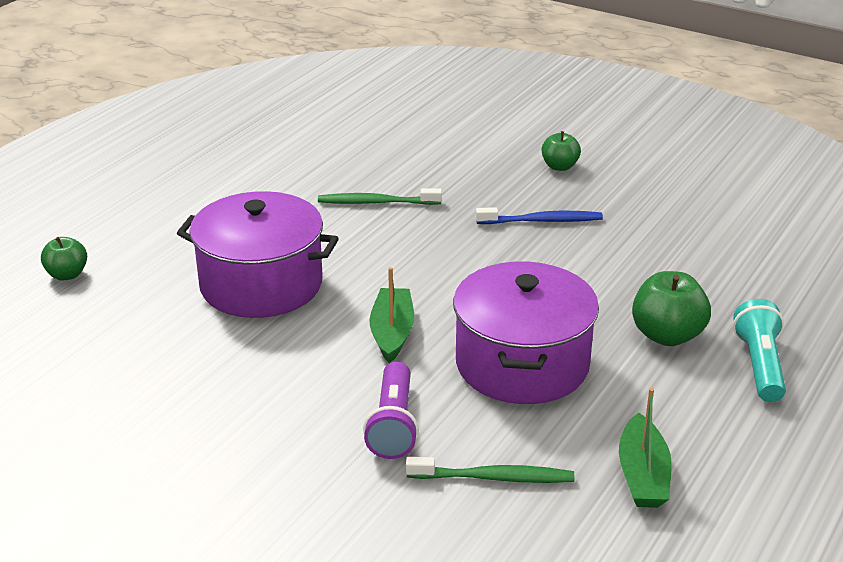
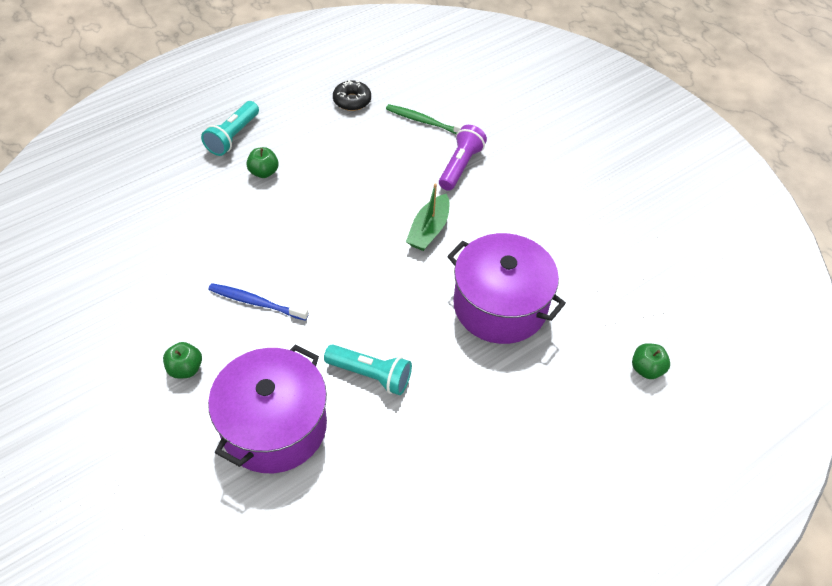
camera: 160 degrees left, 20 degrees up
green toothbrush [318,188,442,205] -> turquoise flashlight [324,344,412,395]
purple pot [453,262,599,404] -> purple pot moved to [208,345,327,473]
green boat [619,388,672,508] -> black donut [333,79,371,111]
green apple [632,271,711,346] -> green apple [246,147,279,178], size x0.63

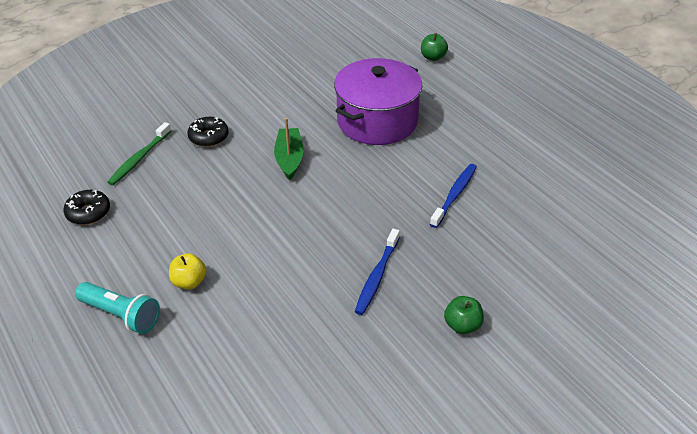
camera: 85 degrees left, 10 degrees down
purple pot [208,345,327,473] -> none
green apple [246,147,279,178] -> yellow apple [169,253,207,289]
turquoise flashlight [324,344,412,395] -> blue toothbrush [430,164,477,228]
green boat [406,183,449,251] -> green boat turned 120 degrees counterclockwise [274,118,304,180]
purple flashlight [439,125,487,191] -> black donut [187,117,229,147]

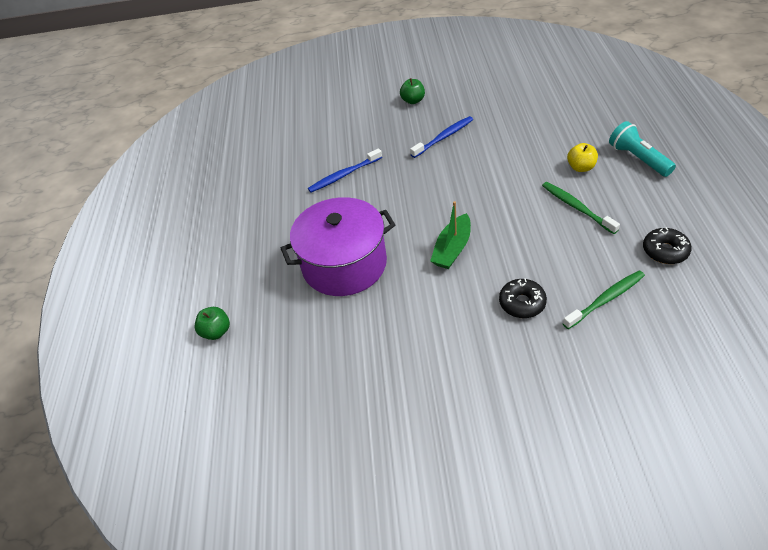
camera: 145 degrees left, 5 degrees up
none -> green toothbrush [542,182,620,234]

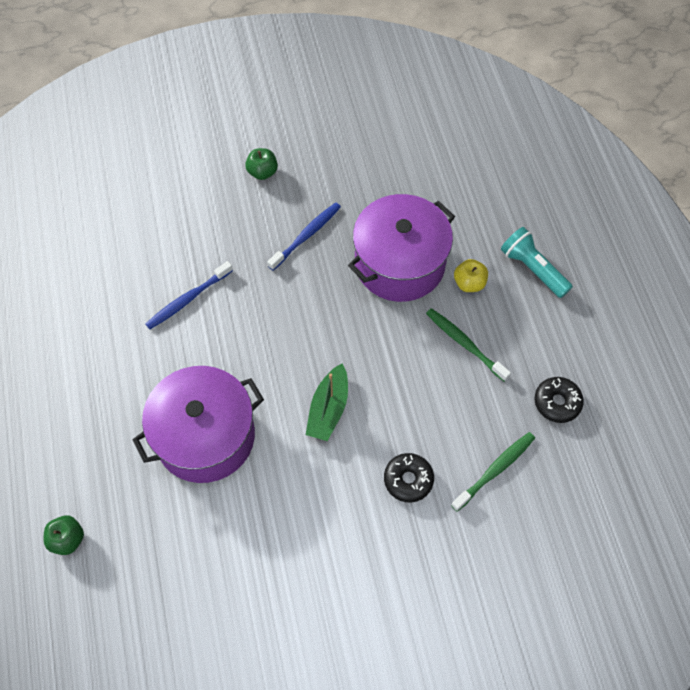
camera: 15 degrees left, 15 degrees up
none -> purple pot [348,194,455,302]

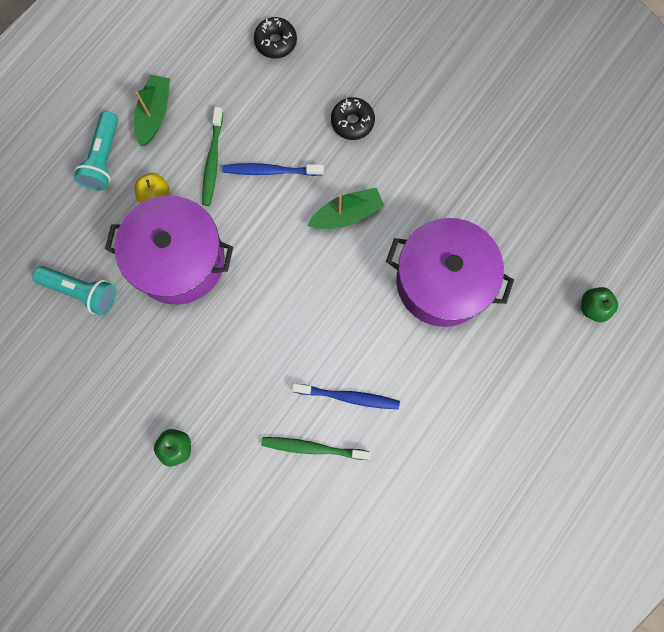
camera: 130 degrees left, 15 degrees up
blue toothbrush [267,203,341,270] -> blue toothbrush moved to [222,163,324,176]
green toothbrush [451,432,535,512] -> green toothbrush moved to [261,437,371,460]
black donut [535,377,584,423] -> black donut moved to [254,17,297,59]
none -> turquoise flashlight [33,266,116,316]
none -> green boat [134,75,170,147]

